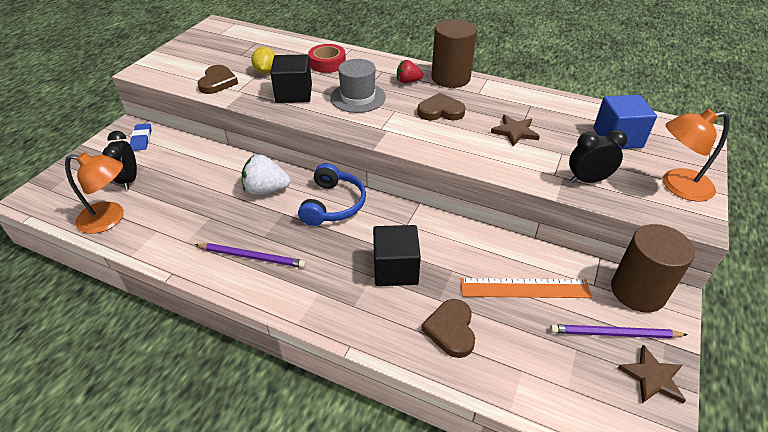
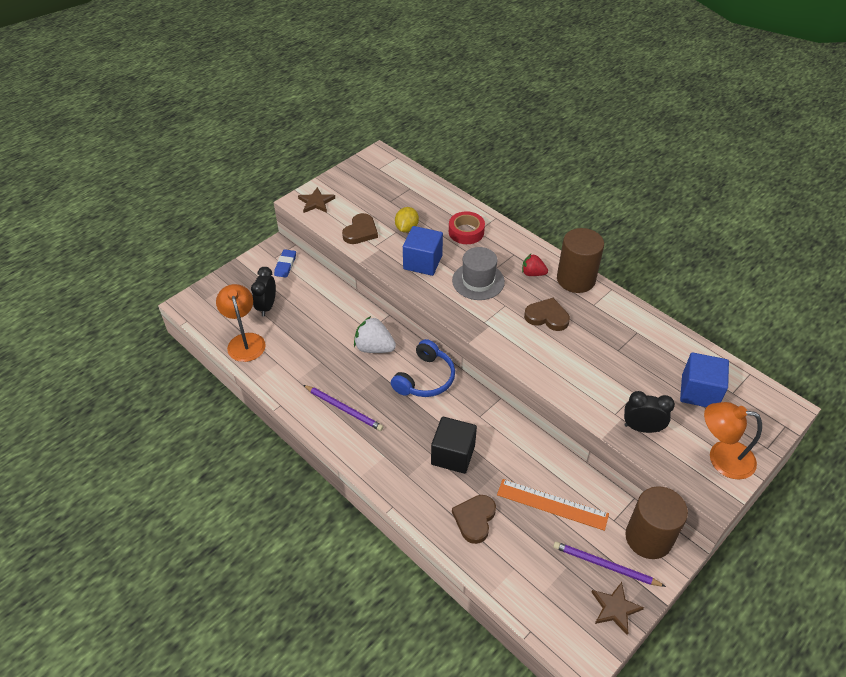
camera: 20 degrees right, 5 degrees up
orange lamp [65,152,124,234] -> orange lamp turned 135 degrees counterclockwise [216,284,266,362]
black cube [270,54,312,103] -> blue cube [403,226,443,276]
brown star [491,115,540,146] -> brown star moved to [298,187,335,213]

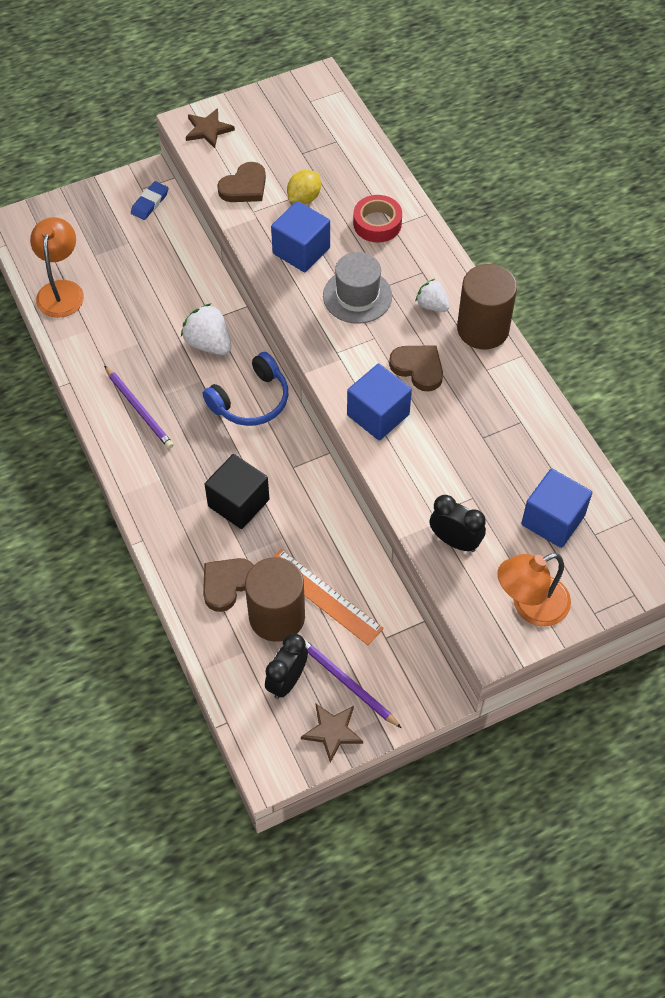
camera: 20 degrees right, 10 degrees up
black clock [251,267,276,317] -> black clock moved to [265,633,308,699]
red strawberry [522,254,548,276] -> white strawberry [416,279,450,312]
brown cylinder [625,486,688,559] -> brown cylinder moved to [245,557,305,642]
orange lamp [704,402,762,480] -> orange lamp turned 60 degrees counterclockwise [497,553,571,627]
none -> blue cube [347,364,412,440]

